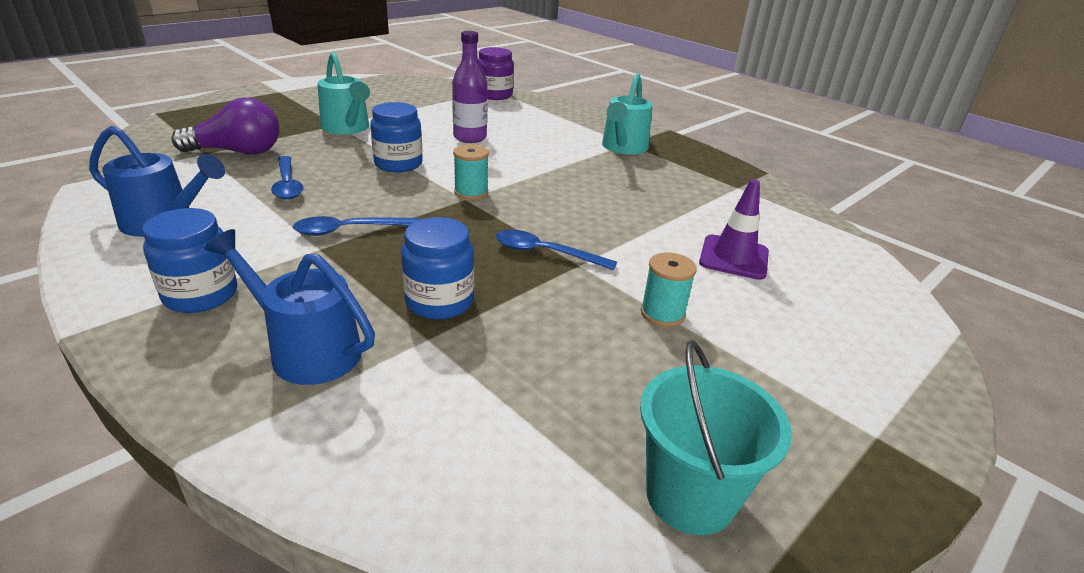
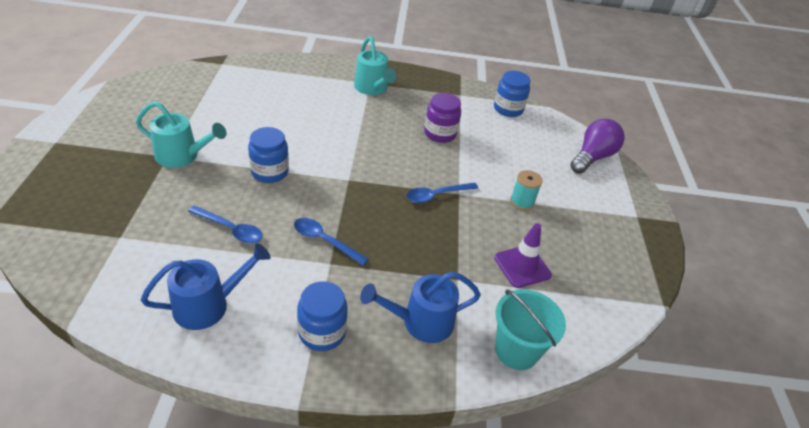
camera: 45 degrees left, 10 degrees up
purple light bulb [172,97,279,155] -> purple light bulb moved to [570,119,625,174]
blue spoon [293,216,420,236] -> blue spoon turned 90 degrees clockwise [294,218,369,266]
blue jar [401,217,474,320] -> blue jar moved to [494,71,531,117]
purple bottle [452,31,487,143] -> none
turquoise spool [453,144,489,200] -> none
purple jar [478,47,514,100] -> purple jar moved to [424,93,461,143]
turquoise bucket [640,341,792,535] -> turquoise bucket moved to [495,289,566,370]
purple traffic cone [699,179,769,280] -> purple traffic cone moved to [494,223,552,288]

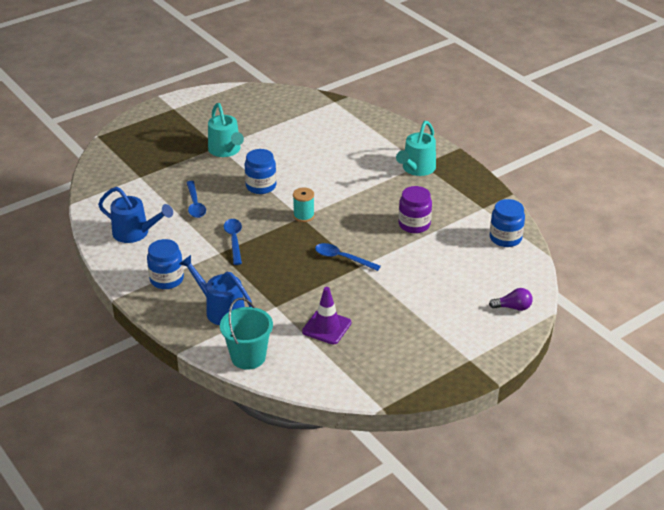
camera: 55 degrees right, 5 degrees down
turquoise spool [510,170,543,211] -> turquoise spool moved to [293,188,315,222]
purple light bulb [570,119,625,174] -> purple light bulb [489,288,533,311], size x0.57

